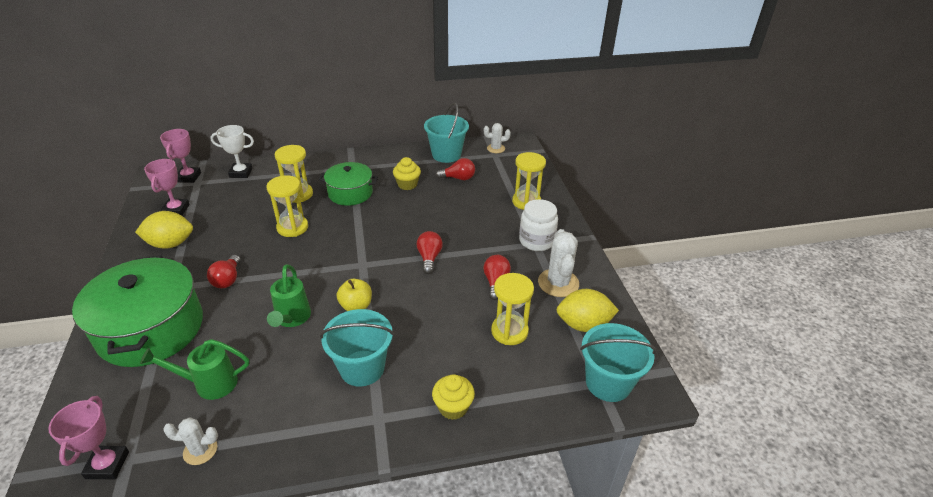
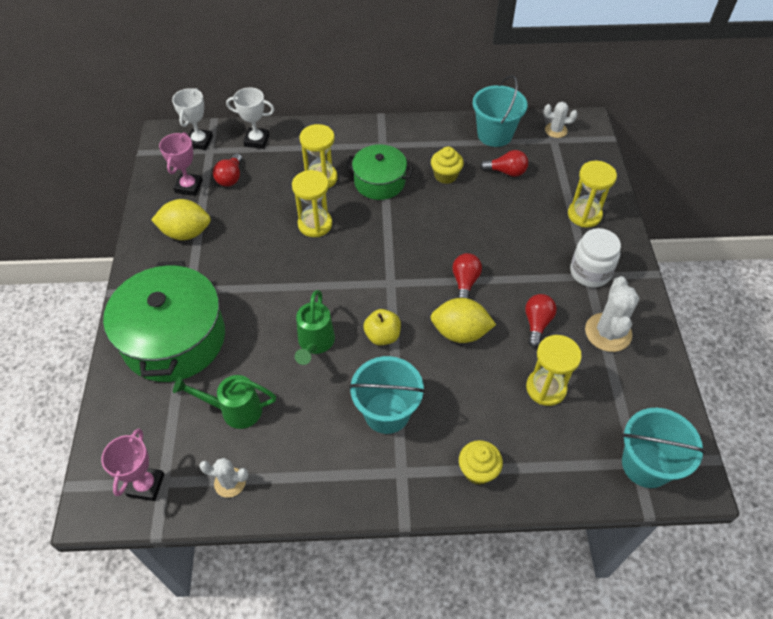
camera: 10 degrees right, 15 degrees up
pink trophy [160,129,201,183] -> white trophy [172,88,213,150]
red light bulb [207,255,240,288] -> red light bulb moved to [213,153,242,187]
yellow lemon [557,289,619,332] -> yellow lemon moved to [430,298,496,343]

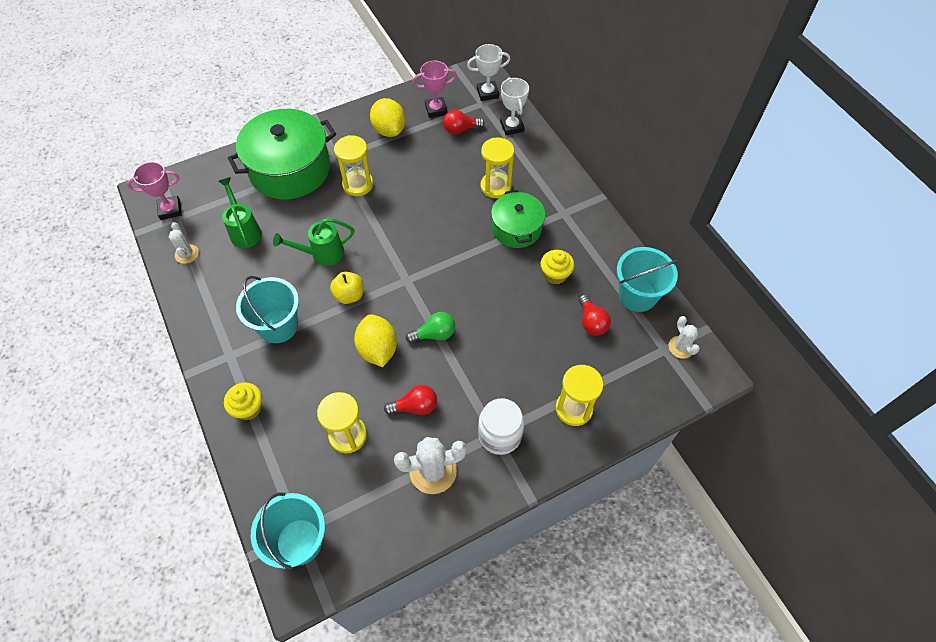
camera: 65 degrees right, 5 degrees up
yellow hourglass [292,170,332,237] -> yellow hourglass moved to [334,135,373,196]
red light bulb [452,253,482,299] -> green light bulb [406,312,455,343]

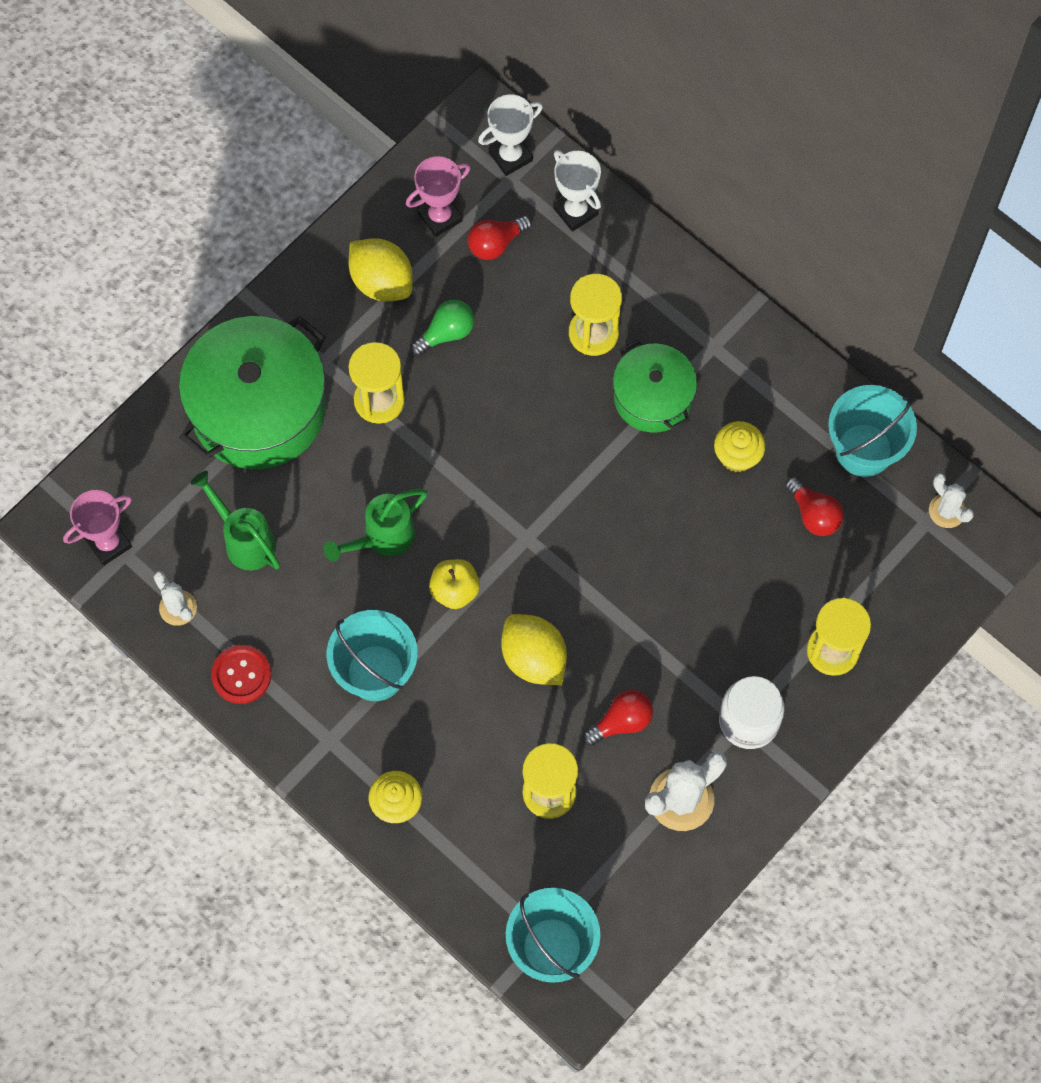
camera: 20 degrees left, 10 degrees up
green light bulb [406,312,455,343] -> green light bulb moved to [410,300,474,356]
none -> red button [211,645,271,704]

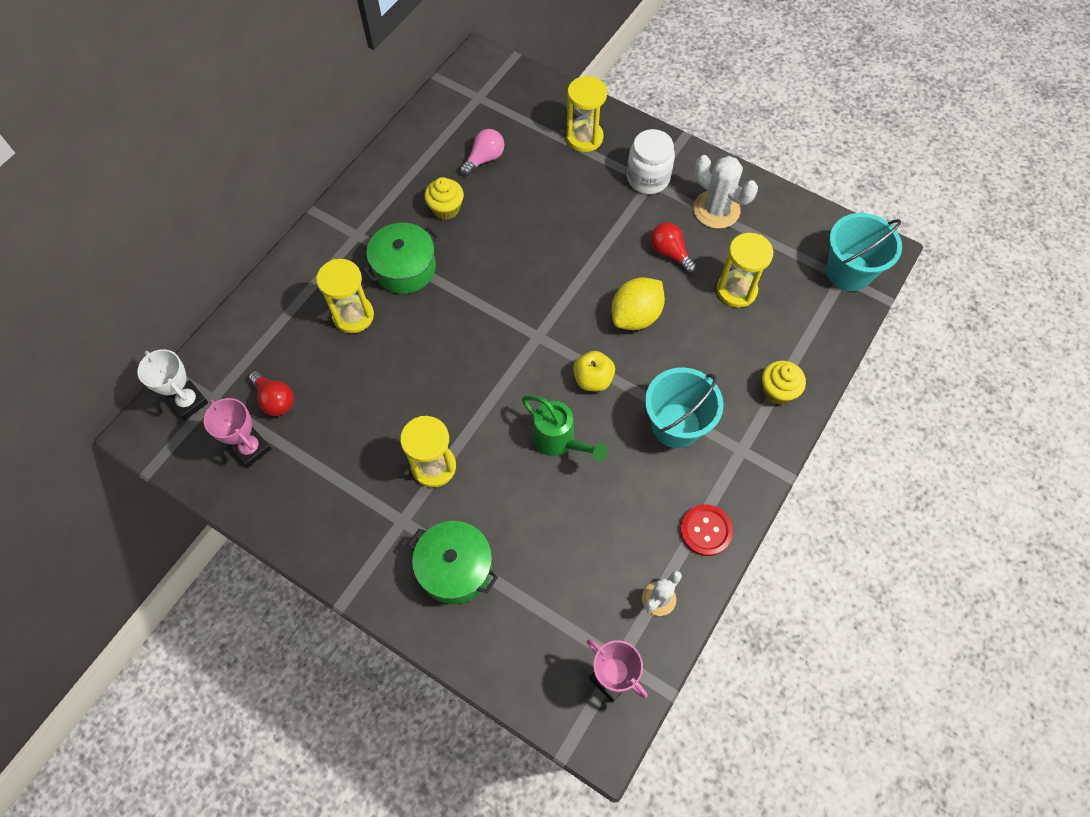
camera: 100 degrees left, 5 degrees down
green pot [179,316,326,469] -> green pot [408,521,498,604], size x0.58
green watering can [191,471,280,570] -> none
yellow lemon [349,238,413,301] -> none
green light bulb [410,300,474,356] -> none
white trophy [553,150,601,232] -> none
red light bulb [785,477,844,536] -> pink light bulb [460,129,504,176]
turquoise bucket [828,385,917,477] -> none
white cactus [929,473,974,528] -> none

